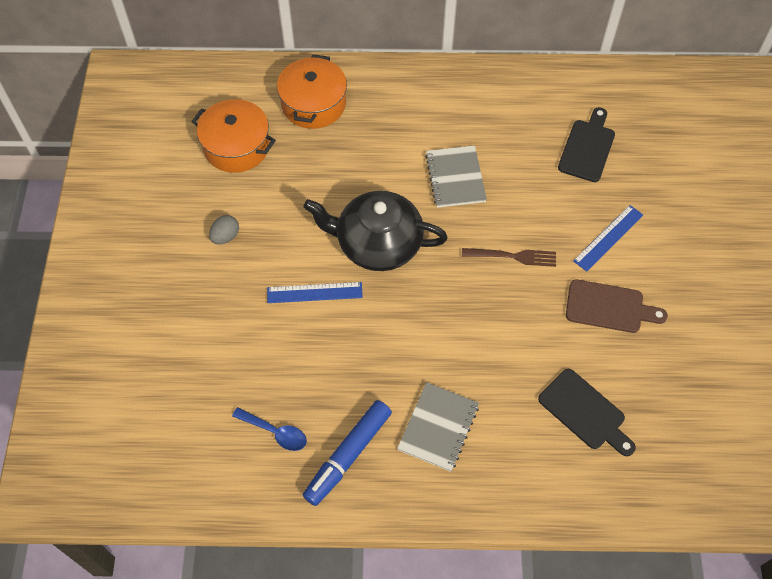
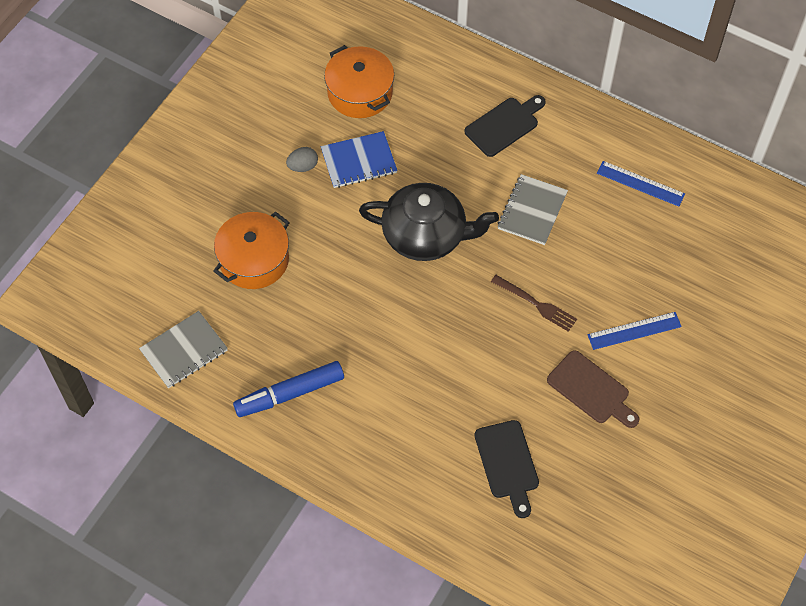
camera: 30 degrees right, 0 degrees up
blue spoon [232,407,307,451] -> none
blue ruler [267,282,363,303] -> blue ruler moved to [597,161,685,206]
orange pot [277,54,347,129] -> orange pot moved to [213,212,290,289]
black teapot [303,191,448,271] -> black teapot turned 150 degrees clockwise [359,183,499,261]
grey notebook [397,382,479,472] -> grey notebook moved to [139,311,228,388]
black cutting board [558,107,615,182] -> black cutting board moved to [464,95,546,157]
none -> blue notebook [321,131,397,188]

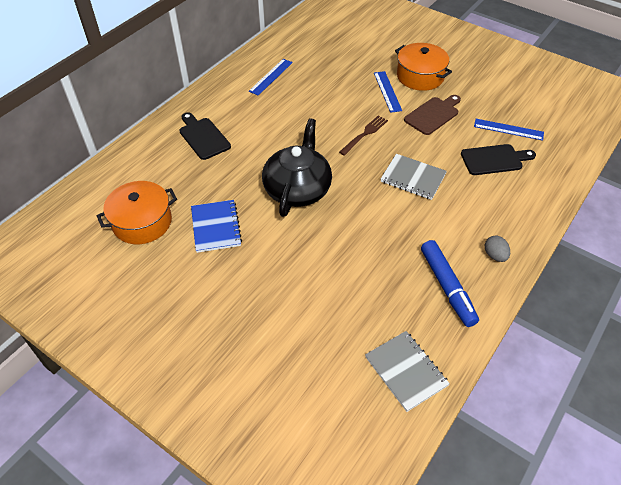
camera: 85 degrees left, 10 degrees down
orange pot [213,212,290,289] -> orange pot moved to [395,43,452,91]
grey egg [286,147,318,172] -> grey egg moved to [485,236,510,262]
grey notebook [498,174,568,245] -> grey notebook moved to [381,154,447,200]
none -> blue ruler [474,119,544,141]

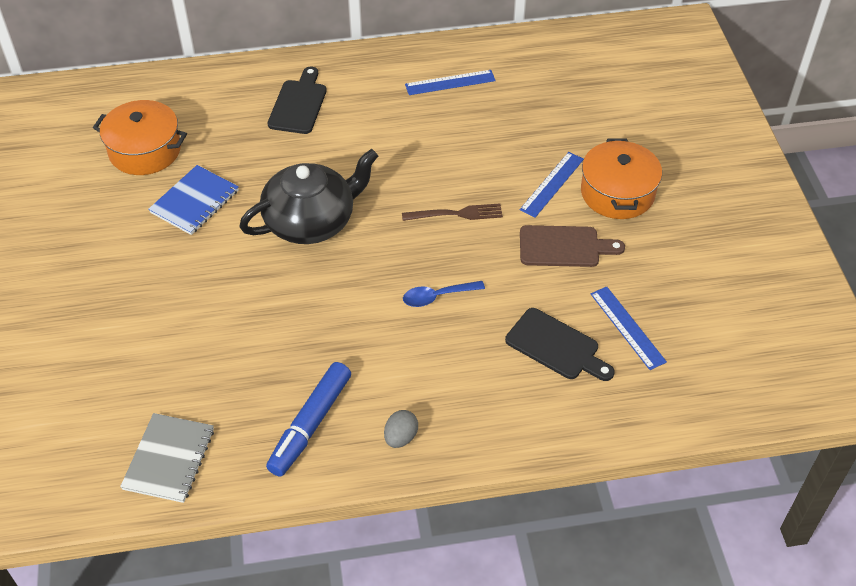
camera: 45 degrees right, 0 degrees up
grey notebook [381,154,447,200] -> blue spoon [403,281,485,307]

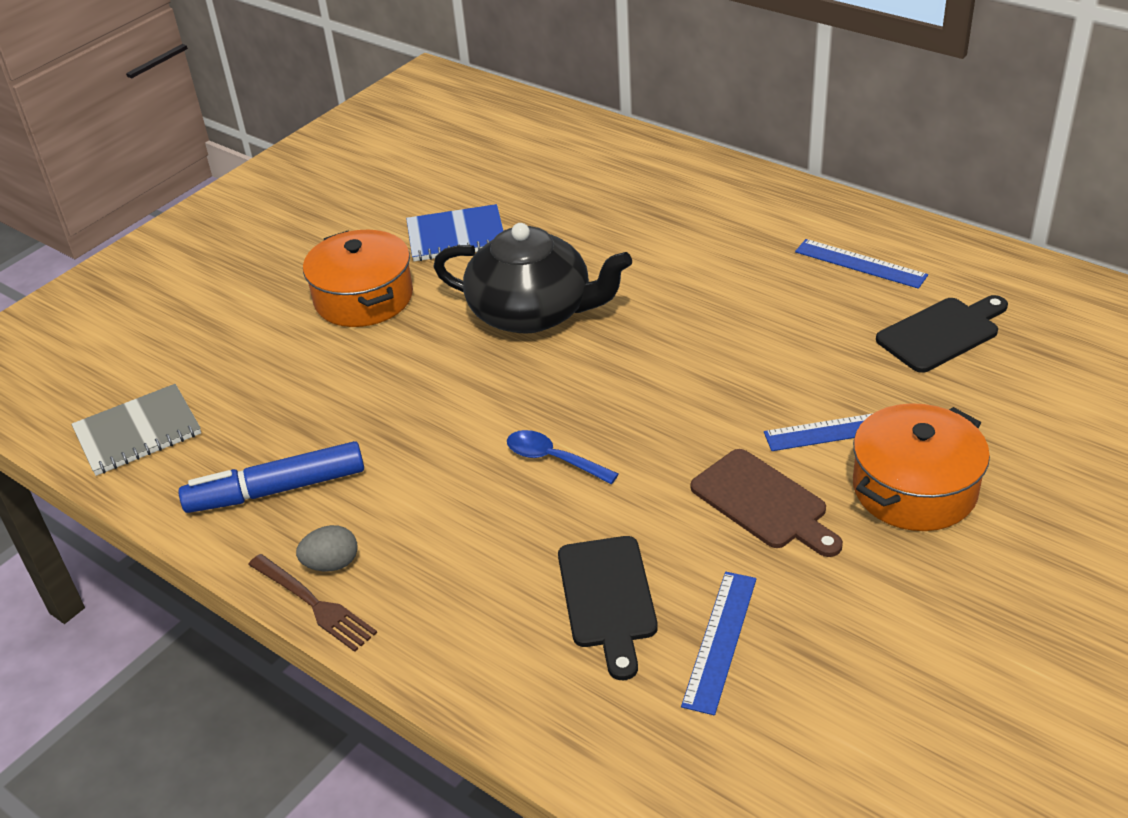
camera: 50 degrees right, 10 degrees down
orange pot [93,100,187,175] -> orange pot moved to [303,230,413,327]
black cutting board [268,67,327,134] -> black cutting board moved to [876,295,1008,373]
brown fork [402,204,503,221] -> brown fork moved to [248,554,377,652]

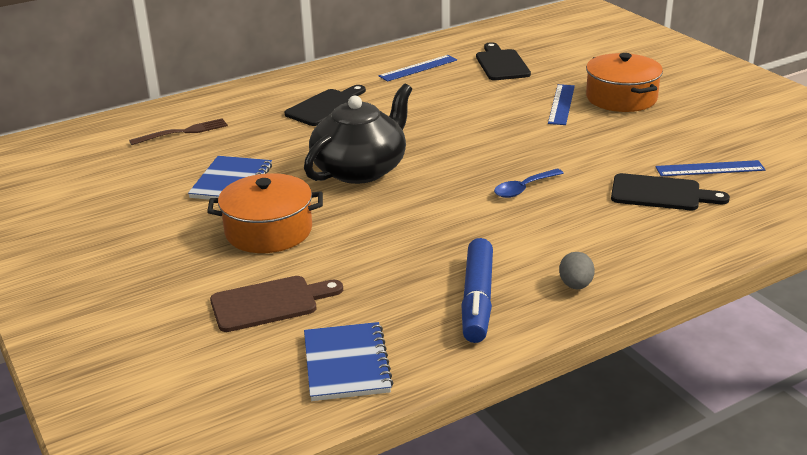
camera: 70 degrees left, 10 degrees down
grey notebook [71,384,201,476] -> blue notebook [304,322,393,401]
brown fork [248,554,377,652] -> brown fork moved to [129,118,228,145]
blue ruler [681,572,756,715] -> blue ruler turned 45 degrees counterclockwise [655,160,766,176]
brown cutting board [691,449,843,557] -> brown cutting board moved to [210,276,343,332]
none -> black cutting board [285,85,366,126]

